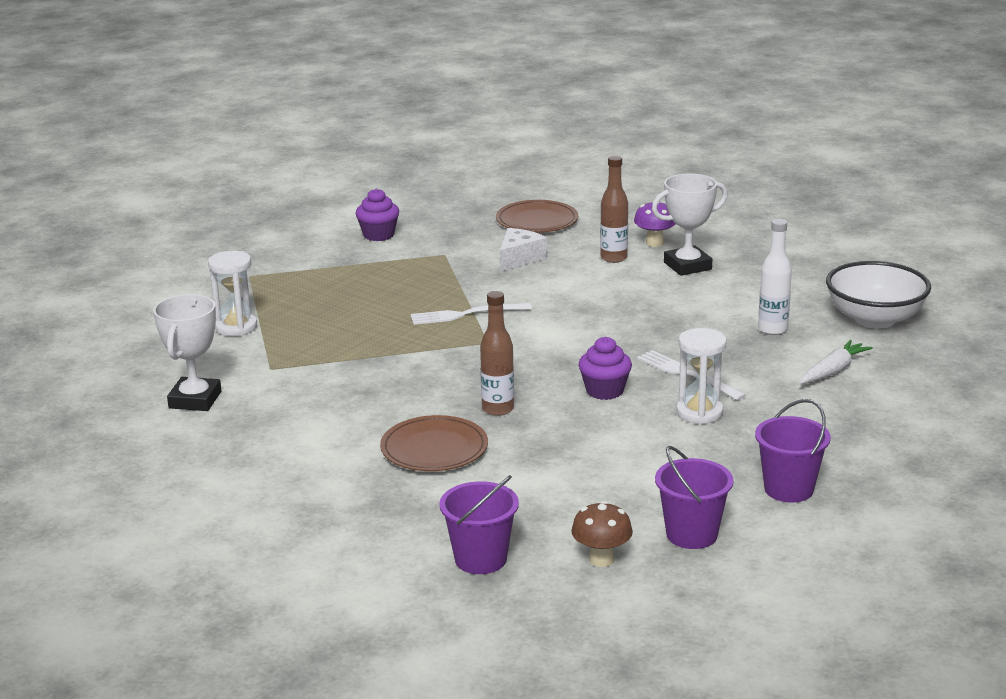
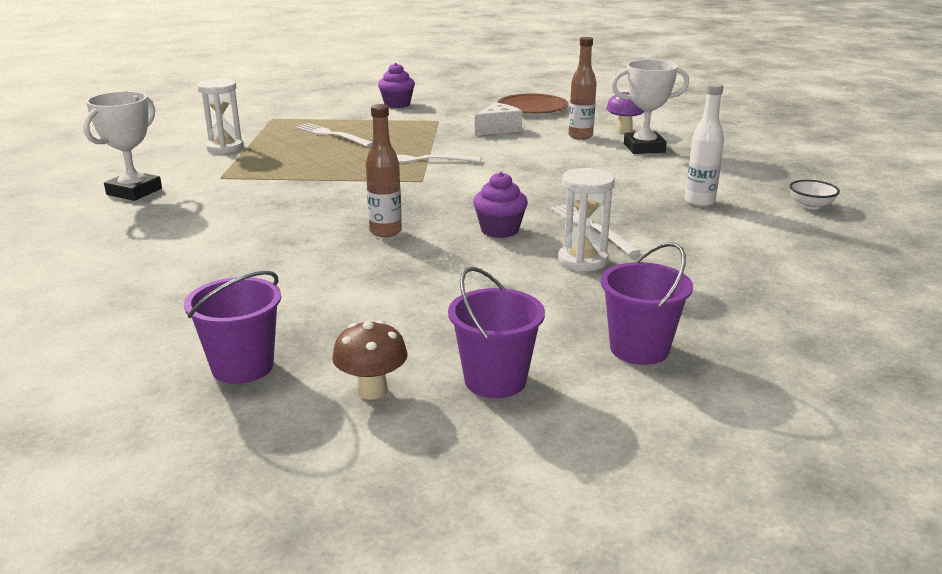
camera: 15 degrees right, 0 degrees up
brown plate [380,415,488,471] -> none
white carrot [800,340,873,384] -> none
white bowl [826,261,931,329] -> white bowl [790,180,840,209], size x0.45
none -> white fork [296,123,373,147]

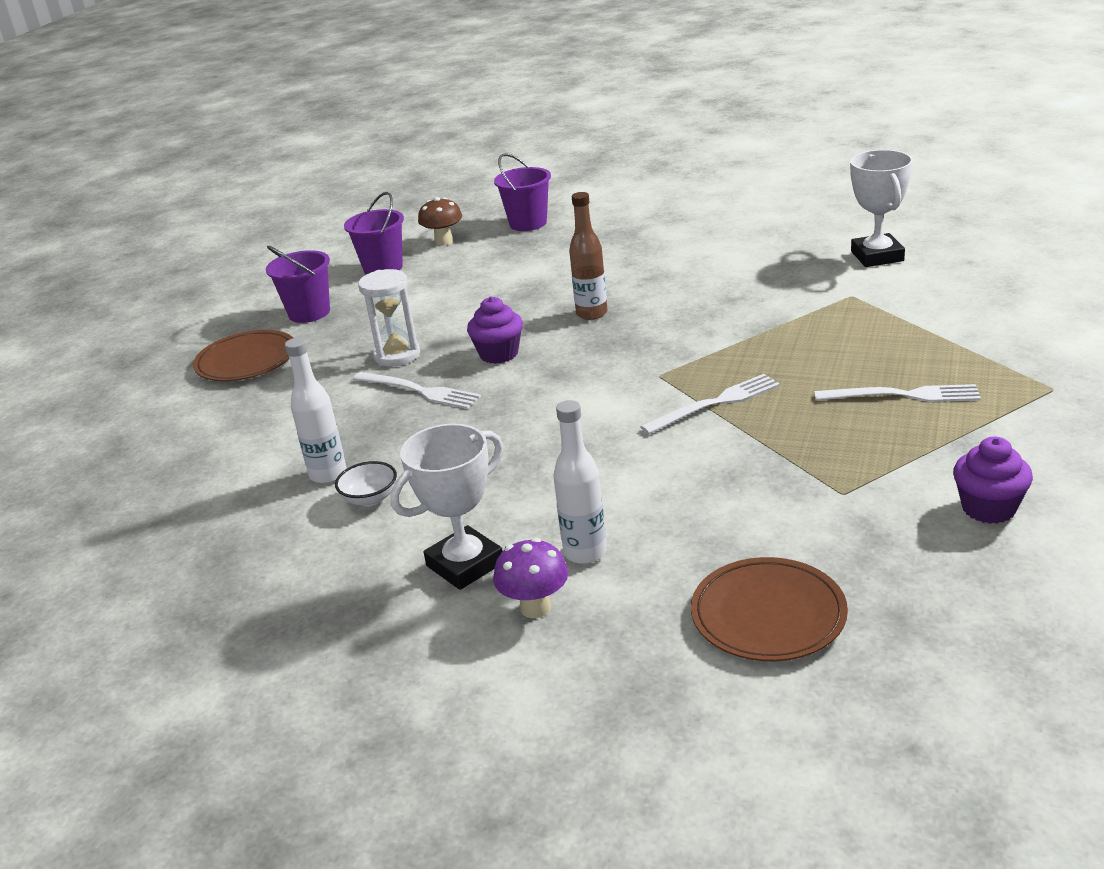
camera: 150 degrees right, 5 degrees up
white hourglass [197,79,244,154] -> none
white cheese [475,102,522,136] -> none
brown bottle [569,37,597,140] -> white bottle [553,400,607,564]
white bowl [790,180,840,209] -> white bowl moved to [335,461,397,506]
none -> brown plate [193,330,293,381]

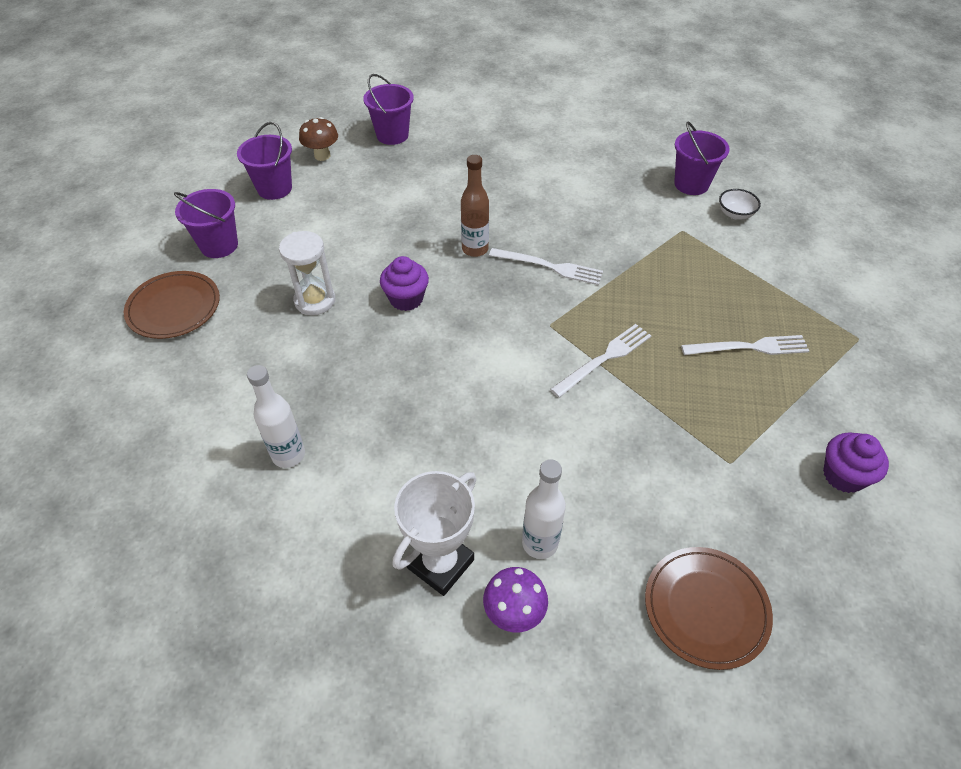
camera: 15 degrees left, 20 degrees up
white bowl [335,461,397,506] -> white bowl moved to [719,189,761,220]
white fork [353,372,481,409] -> white fork moved to [489,248,603,285]
white trophy [850,150,913,267] -> purple bucket [674,121,730,195]

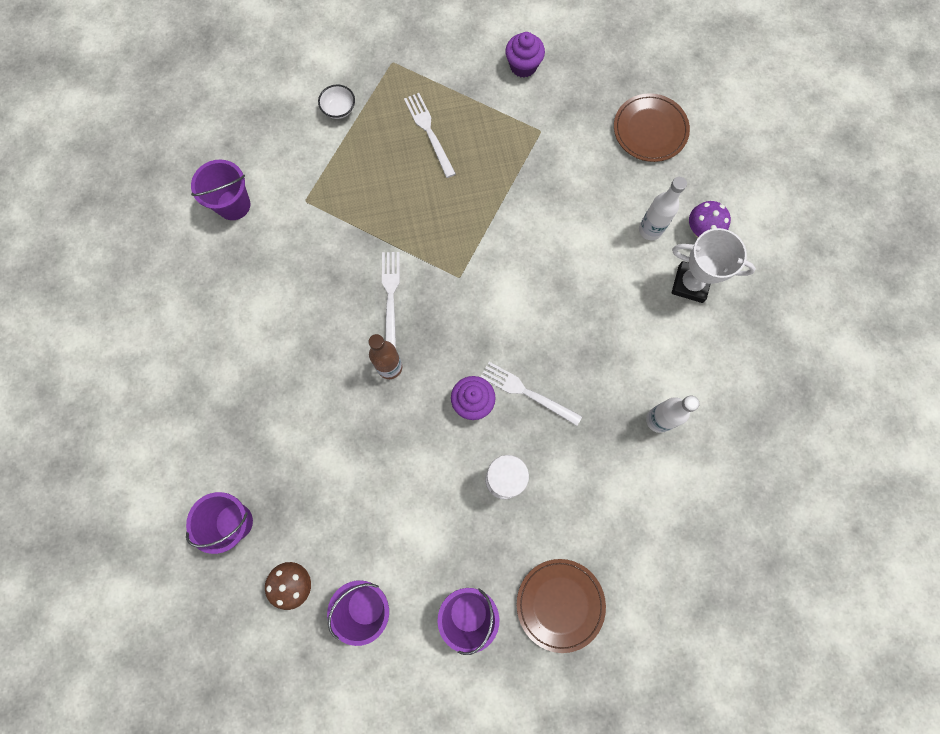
camera: 110 degrees left, 25 degrees up
white fork [550,324,651,398] -> white fork moved to [480,362,582,426]
white bowl [719,189,761,220] -> white bowl moved to [318,84,355,119]

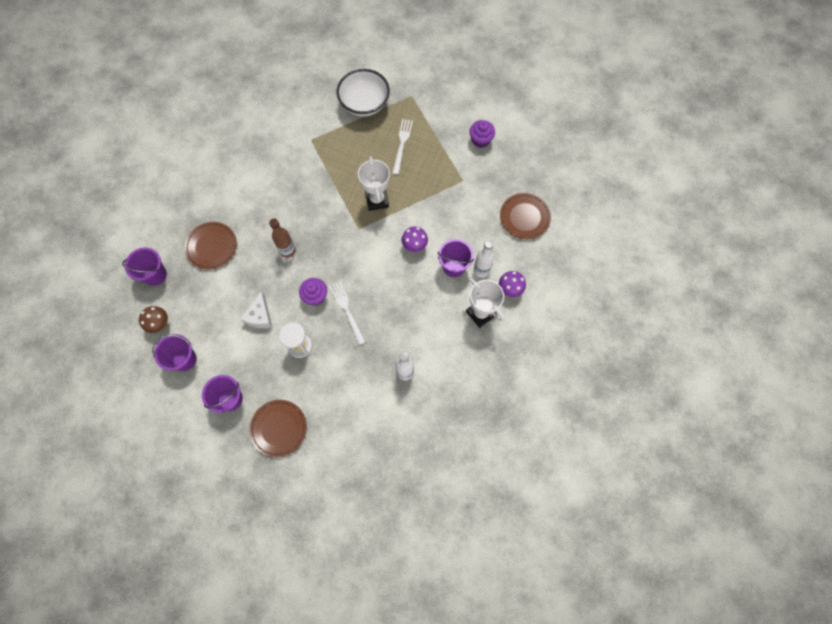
camera: 35 degrees right, 5 degrees down
purple bucket [191,159,250,220] -> purple bucket moved to [438,239,474,277]
white bowl [318,84,355,119] -> white bowl [337,69,390,117], size x2.23
white fork [382,252,400,348] -> none
none -> brown plate [184,222,237,270]
none -> white cheese [240,291,272,328]
none -> white trophy [358,156,390,211]
none -> purple mushroom [401,226,428,252]

